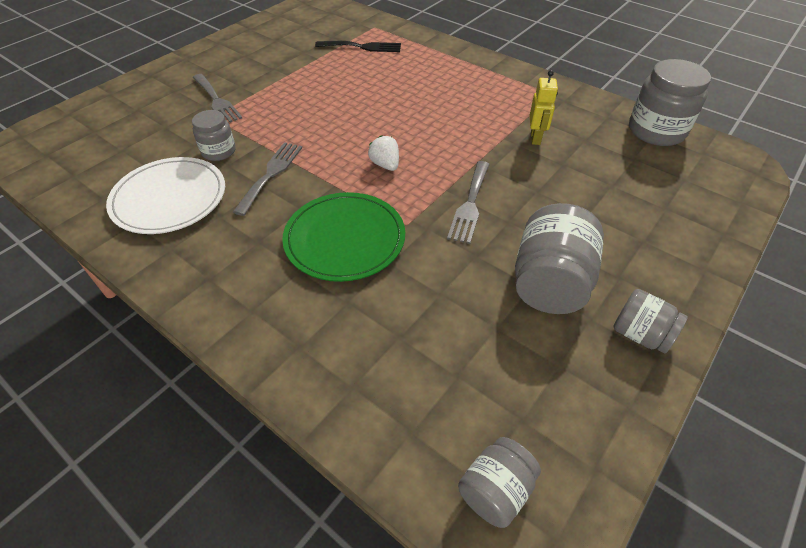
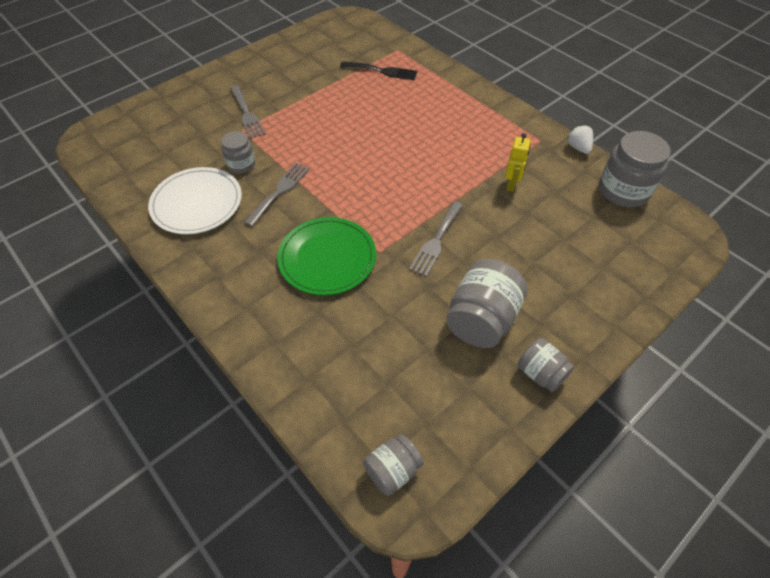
camera: 10 degrees right, 5 degrees up
white strawberry [368,135,399,171] -> white strawberry moved to [567,125,593,154]

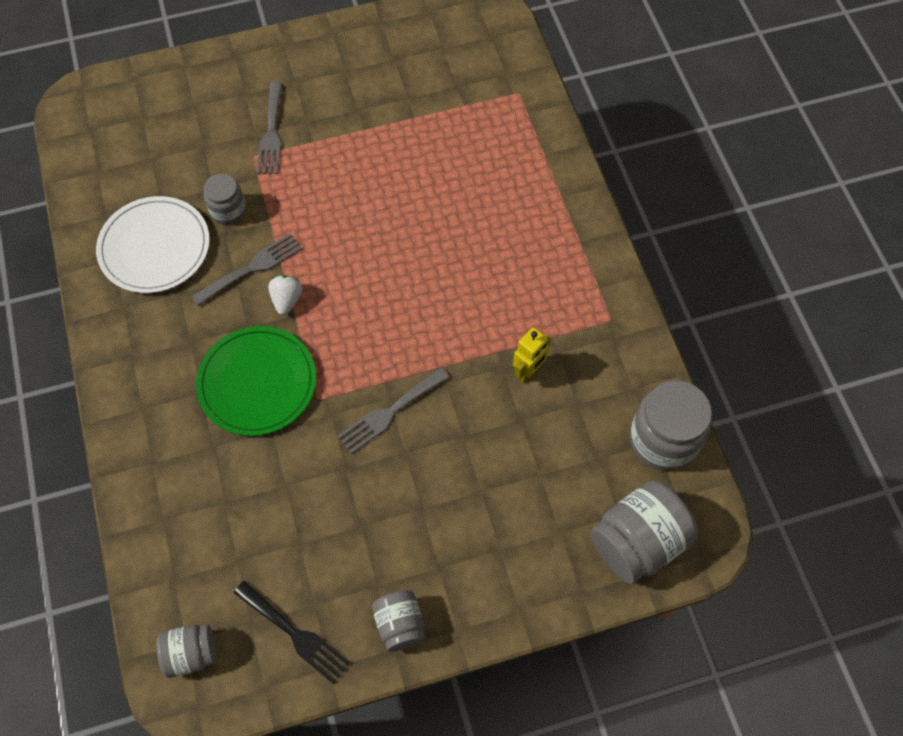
camera: 25 degrees right, 10 degrees up
black fork [340,61,417,80] -> black fork moved to [234,581,351,684]
grey jar [446,259,527,348] -> grey jar moved to [590,480,698,584]
white strawberry [567,125,593,154] -> white strawberry moved to [268,275,303,315]

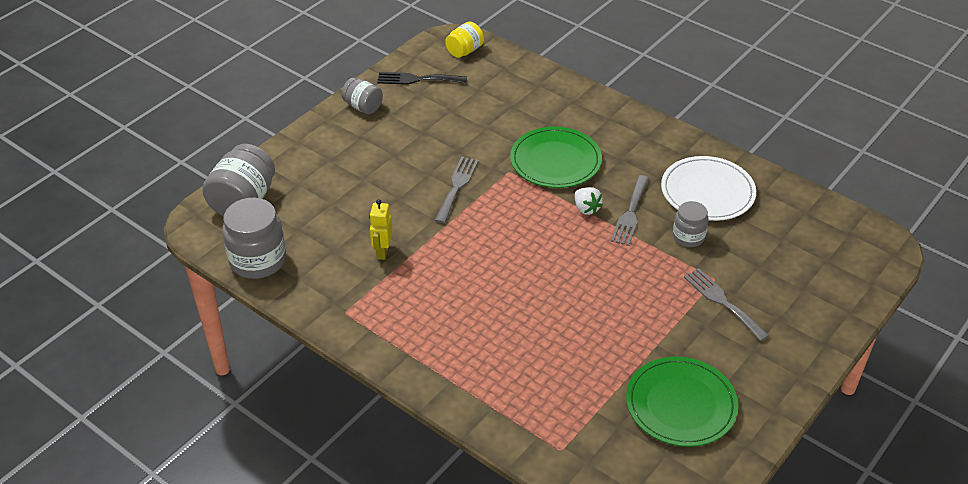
camera: 145 degrees right, 20 degrees down
grey jar [156,624,217,678] -> yellow jar [445,21,484,58]
none -> green plate [626,356,739,447]

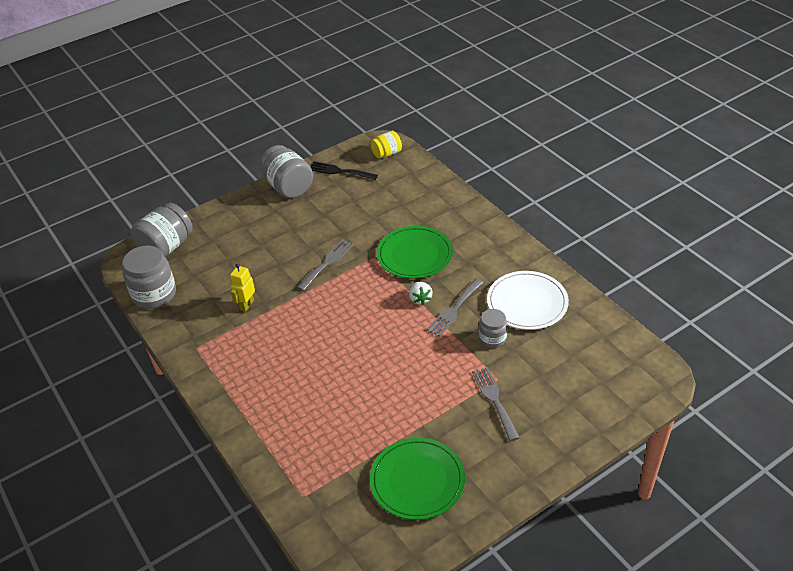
camera: 20 degrees right, 0 degrees up
grey jar [341,78,383,114] -> grey jar [259,145,313,198], size x1.72

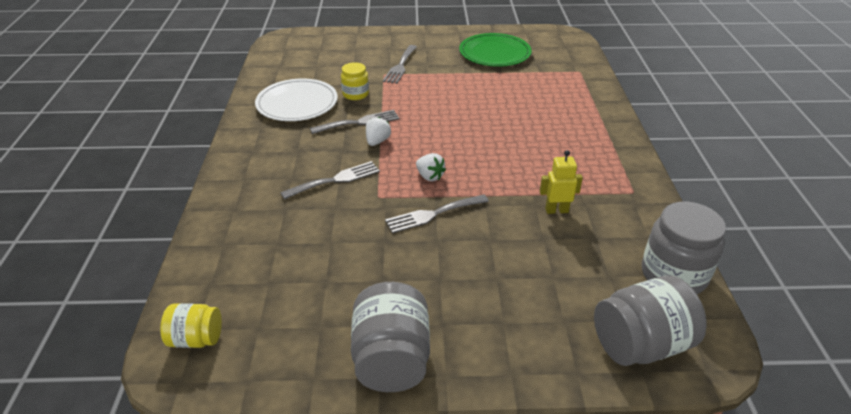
camera: 150 degrees left, 5 degrees down
yellow robot [230,264,255,312] -> yellow robot turned 150 degrees counterclockwise [540,150,583,214]
black fork [310,161,378,180] -> none
green plate [377,226,453,279] -> grey fork [281,161,380,199]
grey jar [479,309,508,348] -> yellow jar [341,62,369,100]
none -> white strawberry [416,153,446,181]

